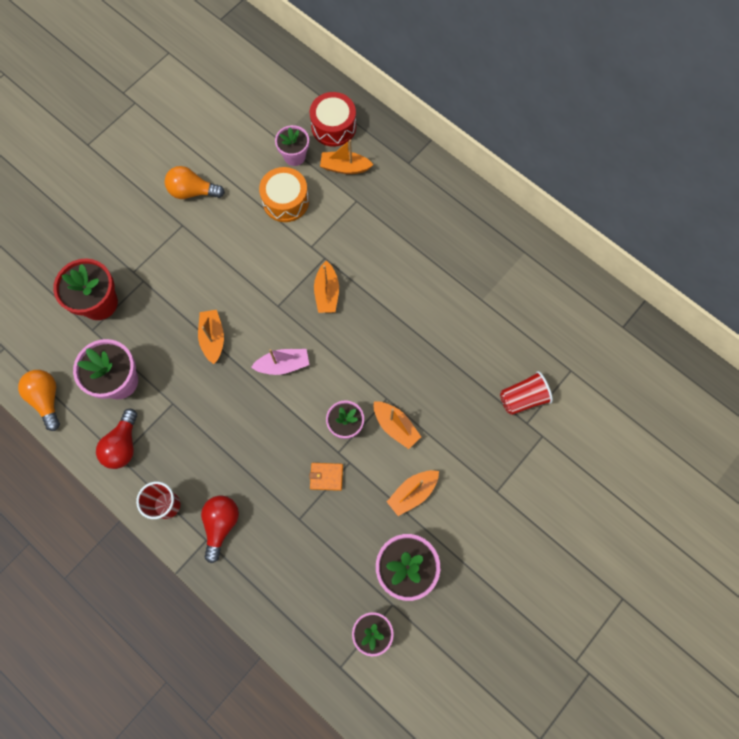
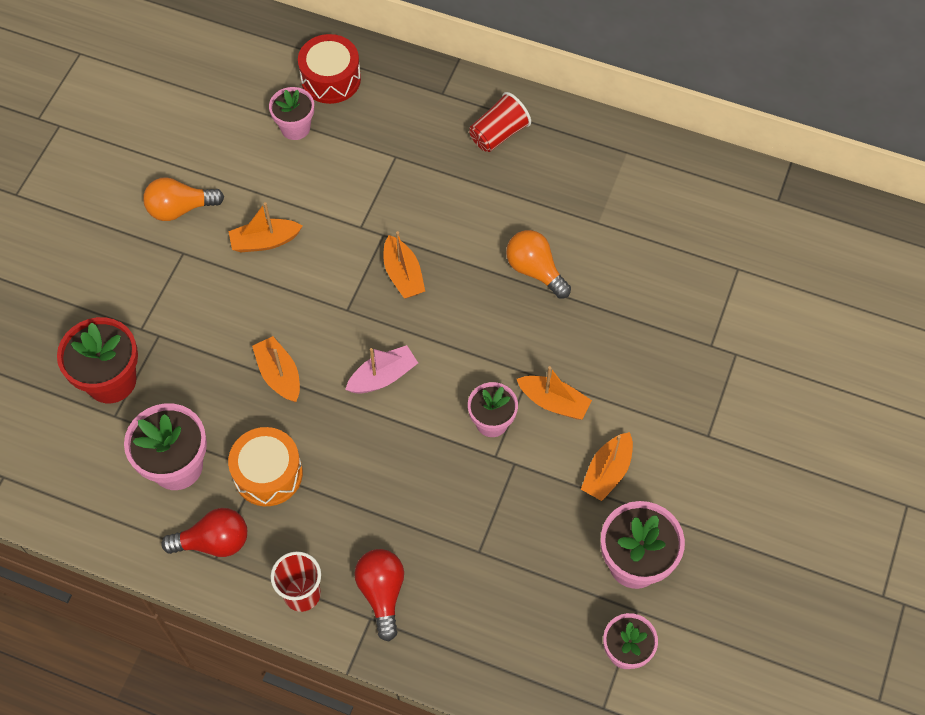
camera: 20 degrees left, 10 degrees down
orange light bulb [18,370,60,431] -> orange light bulb moved to [506,230,571,299]
red light bulb [96,409,137,469] -> red light bulb turned 90 degrees counterclockwise [161,508,247,557]
orange drum [259,167,309,222] -> orange drum moved to [228,427,303,506]
orange wallet [309,463,343,491] -> none
orange boat [320,140,374,174] -> orange boat moved to [228,202,302,252]
red cup [500,371,553,415] -> red cup moved to [469,92,531,152]

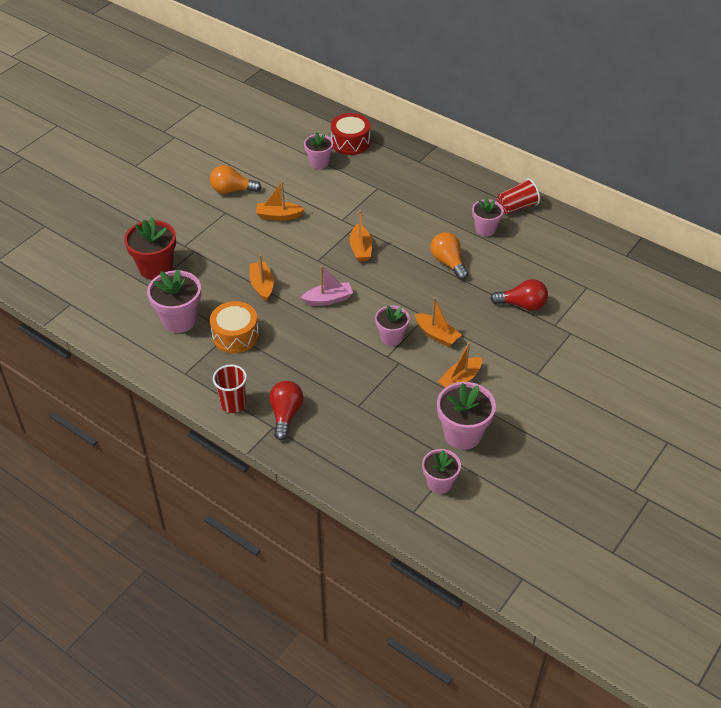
camera: 15 degrees right, 15 degrees down
red light bulb [161,508,247,557] -> red light bulb moved to [490,279,548,311]
red cup [469,92,531,152] -> red cup moved to [497,178,540,214]
none -> pink flower pot [472,197,504,236]

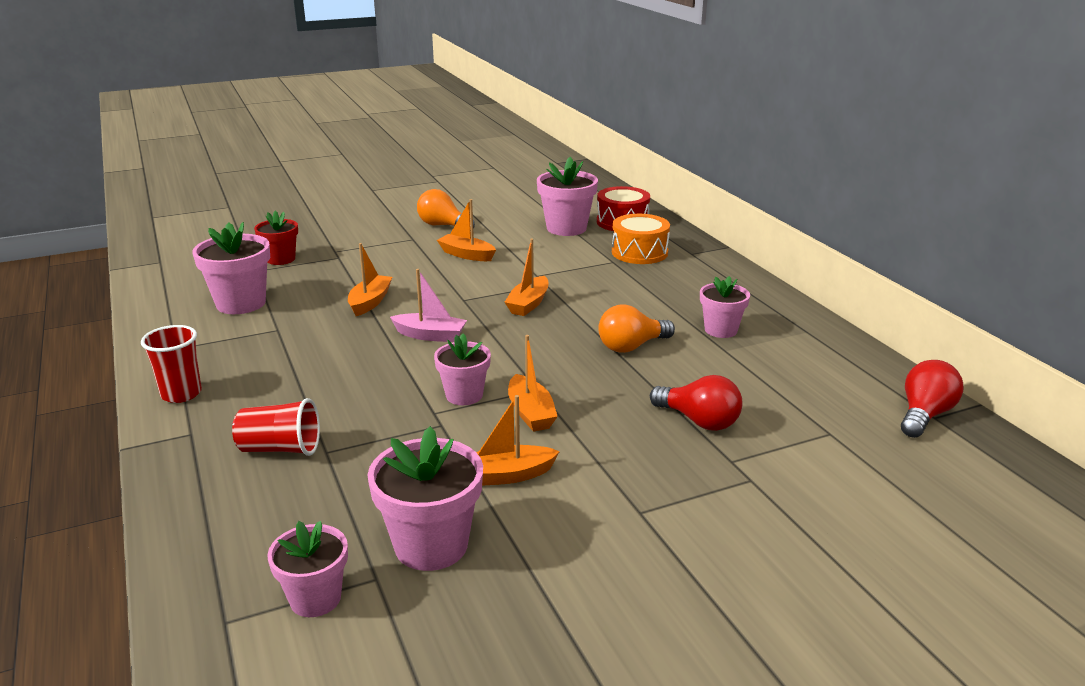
camera: 30 degrees right, 20 degrees down
red flower pot [124,217,176,280] -> red flower pot [254,211,298,265], size x0.64
orange drum [210,301,259,353] -> orange drum moved to [612,214,670,264]
red light bulb [269,381,303,440] -> red light bulb moved to [901,360,963,438]
pink flower pot [304,132,333,169] -> pink flower pot [537,157,598,236], size x1.56
orange light bulb [430,232,468,280] -> orange light bulb turned 120 degrees counterclockwise [598,305,675,353]
red cup [497,178,540,214] -> red cup moved to [232,398,320,456]

